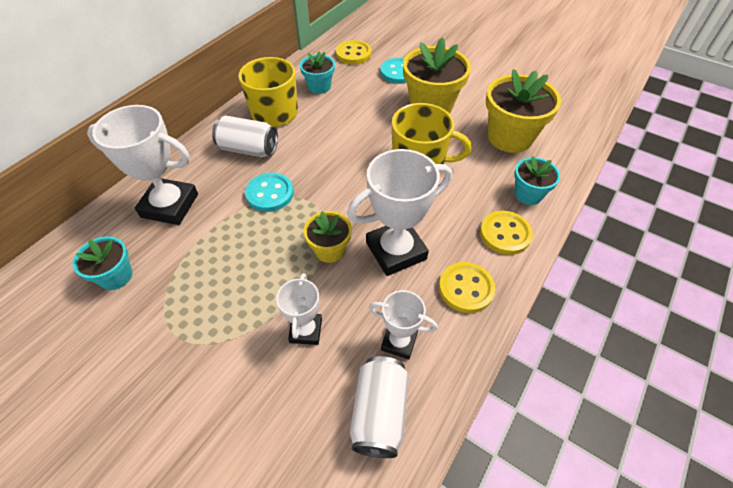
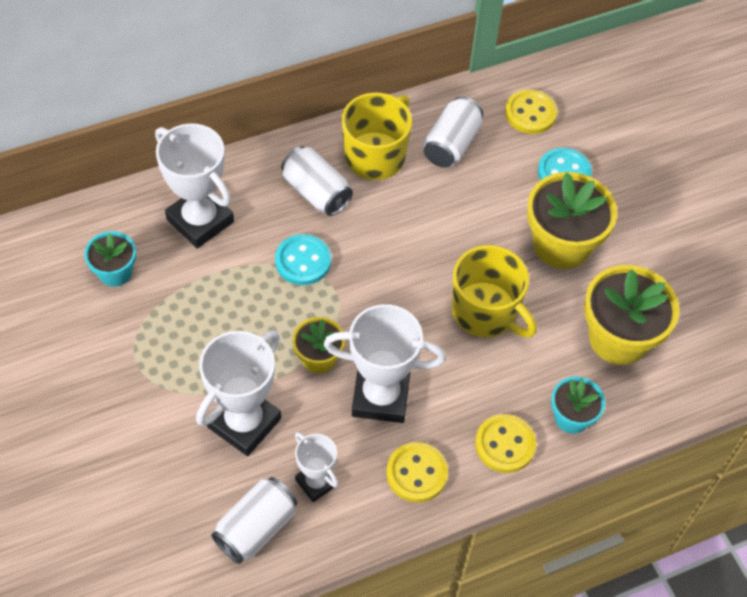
camera: 30 degrees right, 5 degrees up
white trophy [276,273,322,345] -> white trophy [196,330,281,456], size x1.78
turquoise flower pot [300,51,335,94] -> white can [423,96,483,168]

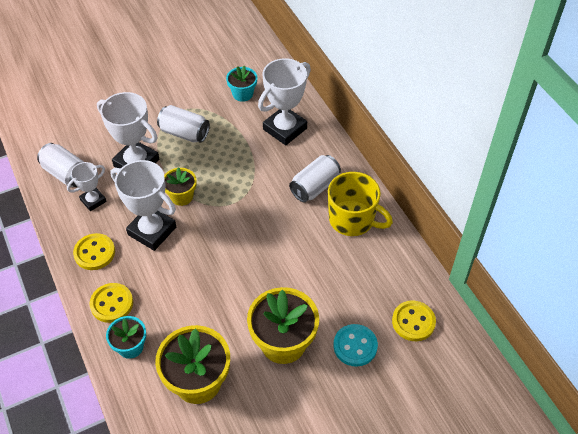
camera: 90 degrees right, 5 degrees down
turquoise button [275,234,331,285] -> none
white trophy [324,304,446,423] -> white trophy turned 60 degrees counterclockwise [110,160,176,251]
white can [423,96,483,168] -> white can moved to [157,105,210,143]
yellow mug [452,245,537,338] -> none

